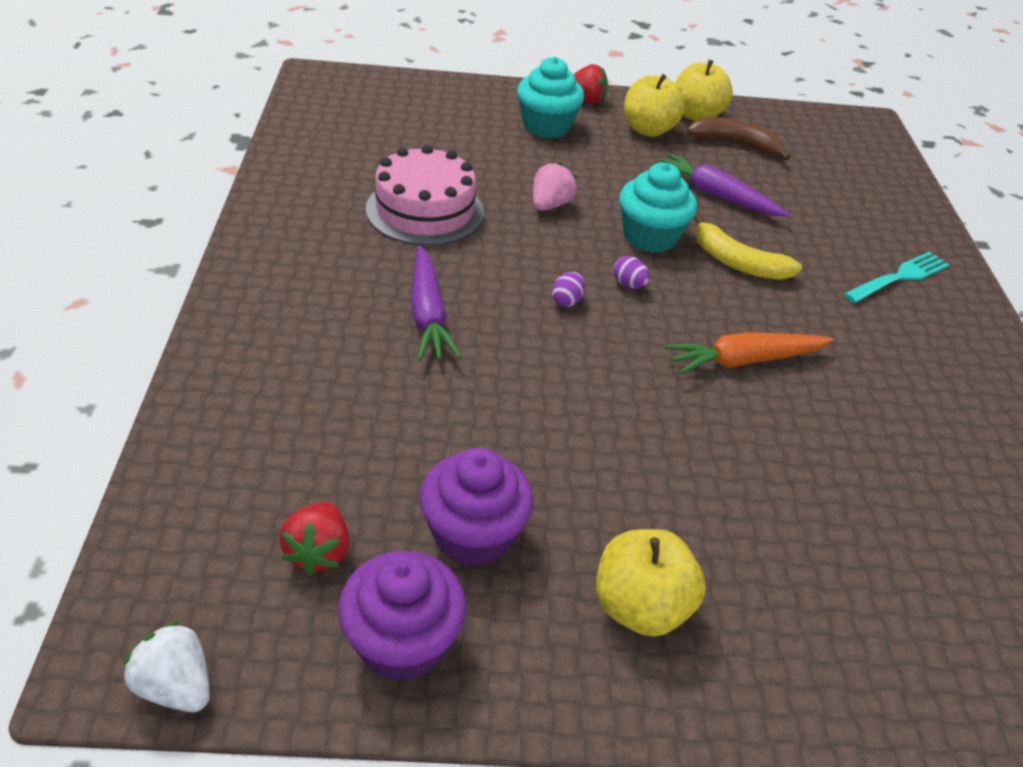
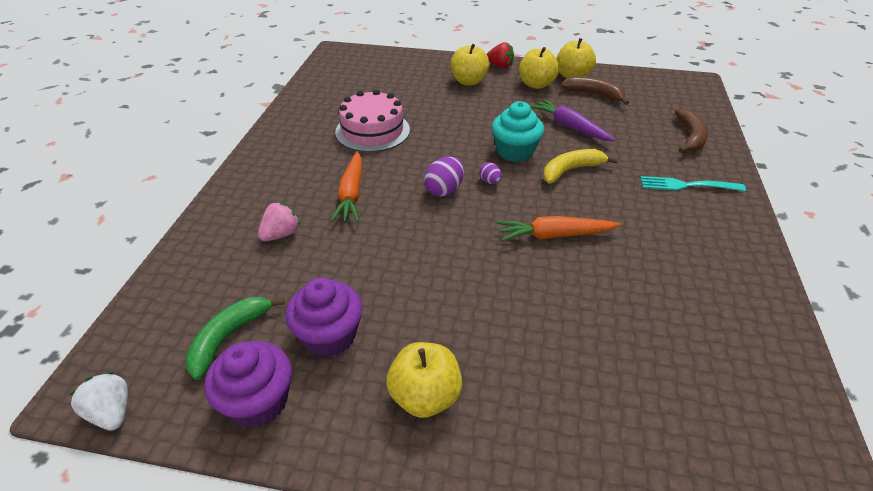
camera: 15 degrees right, 0 degrees up
red strawberry [279,502,349,575] -> green banana [185,296,285,380]
purple carrot [410,245,462,361] -> orange carrot [331,151,362,222]
turquoise cupcake [517,57,584,138] -> yellow apple [450,44,490,86]
pink strawberry [533,162,577,211] -> pink strawberry moved to [258,202,300,241]
purple egg [552,271,585,307] -> purple egg [424,157,464,197], size x1.71
yellow banana [694,214,802,280] -> yellow banana turned 105 degrees clockwise [543,149,618,184]
turquoise fork [844,252,949,303] -> turquoise fork turned 150 degrees counterclockwise [640,176,746,191]
none -> brown banana [675,108,708,153]

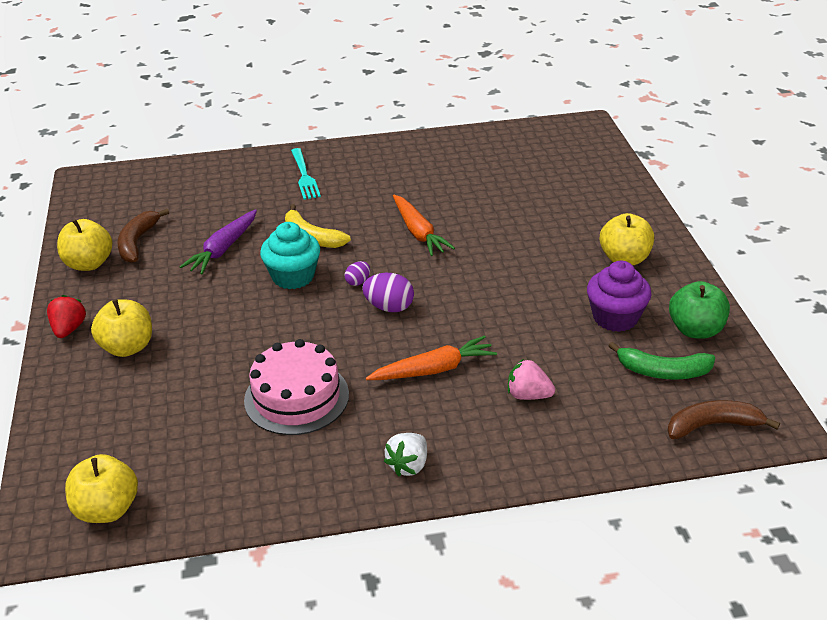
camera: 110 degrees left, 5 degrees down
white strawberry [70,372,128,431] -> white strawberry moved to [384,433,427,477]
purple cupcake [204,341,292,428] -> green apple [669,281,730,339]
yellow apple [519,47,559,89] -> yellow apple moved to [65,454,138,523]
brown banana [675,108,708,153] -> brown banana moved to [667,400,780,439]

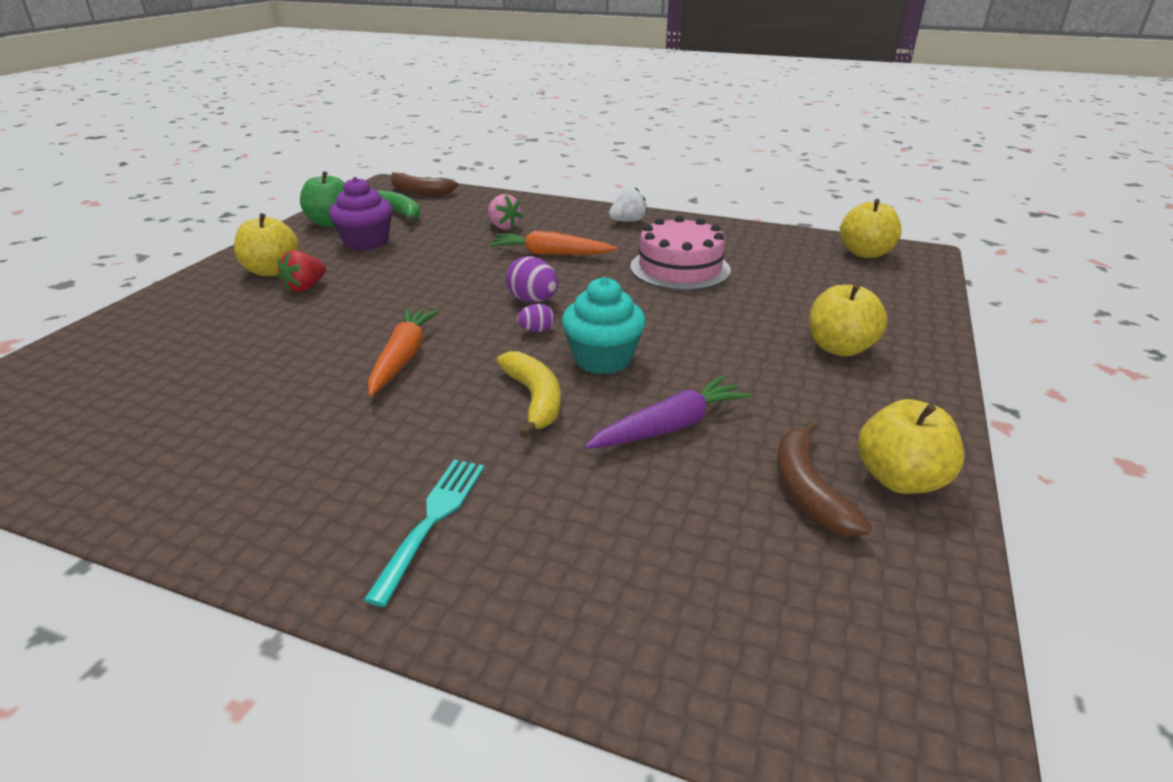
camera: 150 degrees left, 5 degrees down
red strawberry [47,295,86,338] -> red strawberry moved to [278,250,326,292]
brown banana [117,209,169,263] -> brown banana turned 135 degrees clockwise [777,421,872,536]

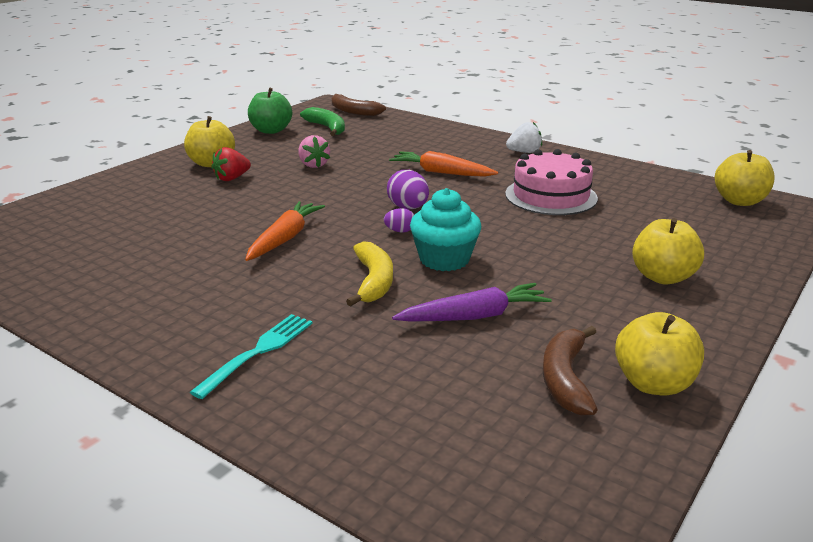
camera: 15 degrees right, 5 degrees down
purple cupcake [329,177,392,251] -> none
pink strawberry [488,194,523,229] -> pink strawberry moved to [298,135,330,168]

